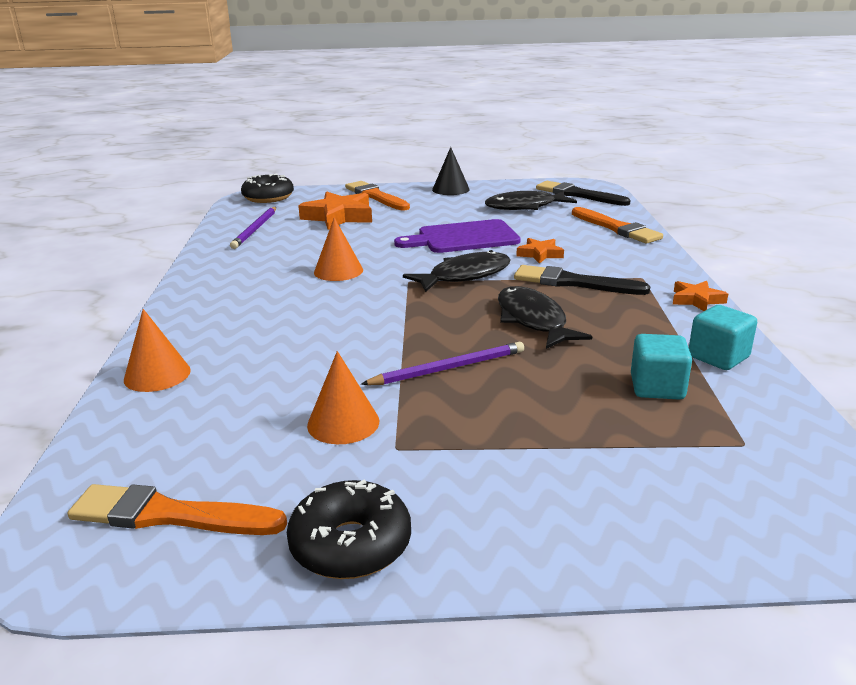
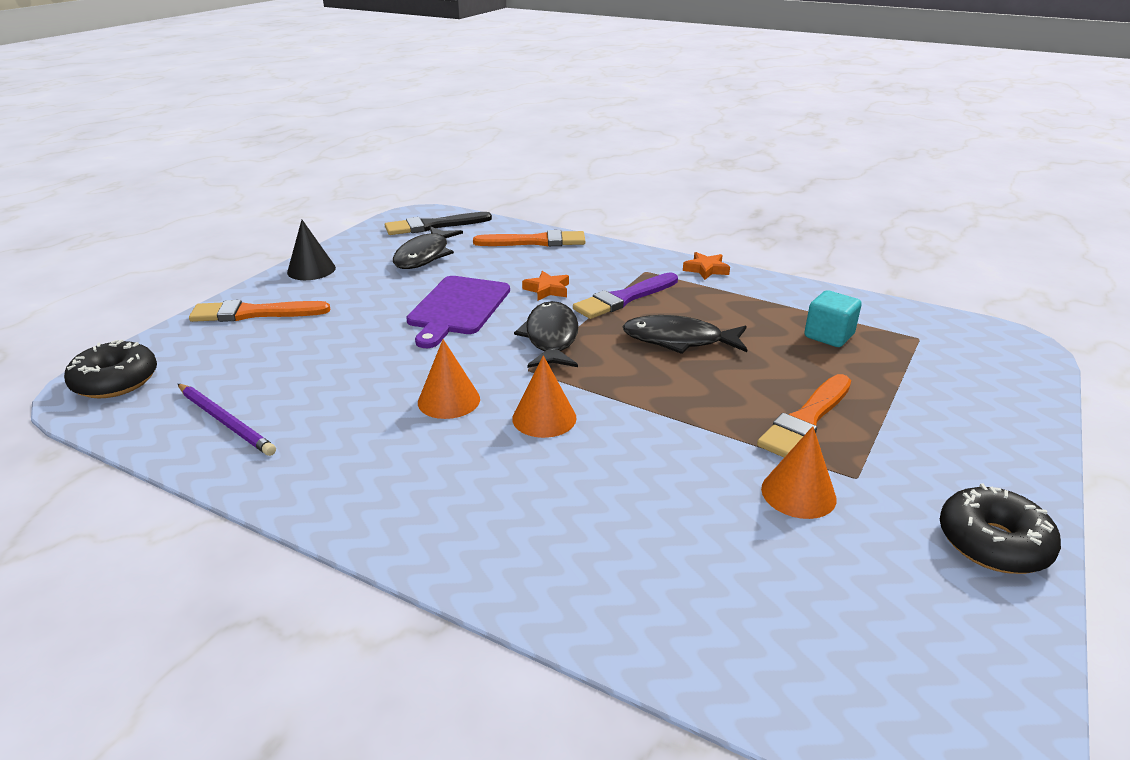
camera: 60 degrees left, 5 degrees up
orange brush [68,484,287,535] -> orange brush moved to [757,374,851,457]
orange cone [124,309,191,392] -> orange cone moved to [512,355,577,438]
orange star [298,191,372,230] -> none
purple pencil [361,342,524,385] -> none
black brush [514,265,650,295] -> purple brush [573,272,678,319]
turquoise cube [689,305,757,370] -> none

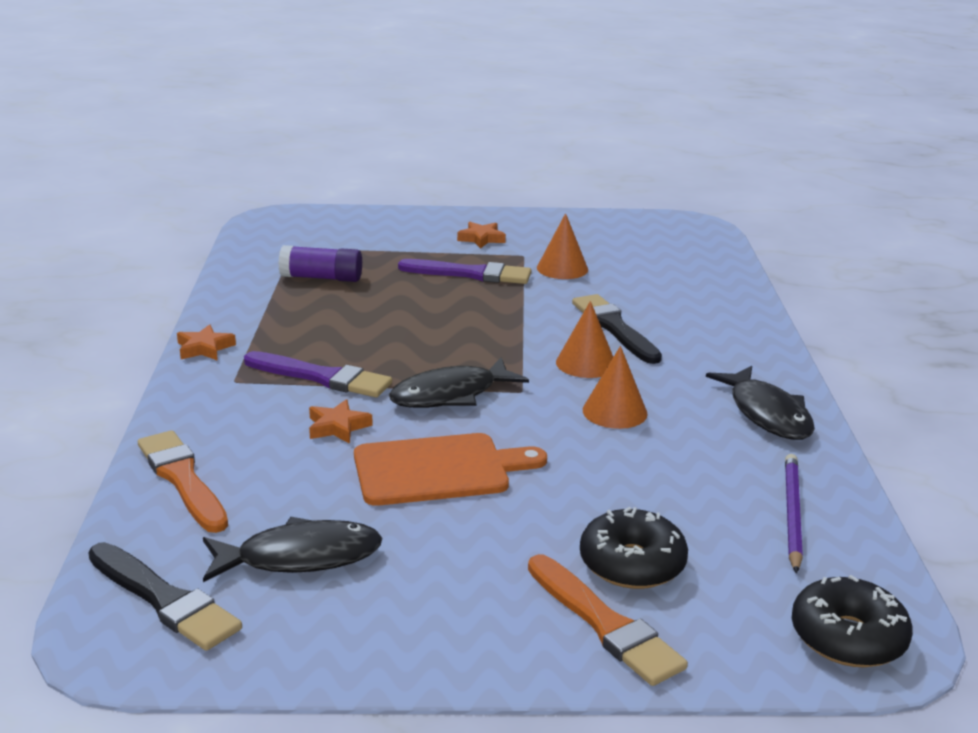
camera: 120 degrees left, 5 degrees down
black cone [287,220,336,280] -> none
purple cutting board [406,276,510,348] -> orange cutting board [354,433,547,506]
black fish [622,315,747,354] -> black fish moved to [706,366,815,440]
orange brush [757,374,851,457] -> purple brush [398,259,531,284]
turquoise cube [804,290,862,347] -> purple glue stick [278,245,362,282]
black donut [940,484,1061,574] -> black donut moved to [580,507,688,589]
none -> orange star [457,222,506,249]
none -> black brush [572,294,662,364]

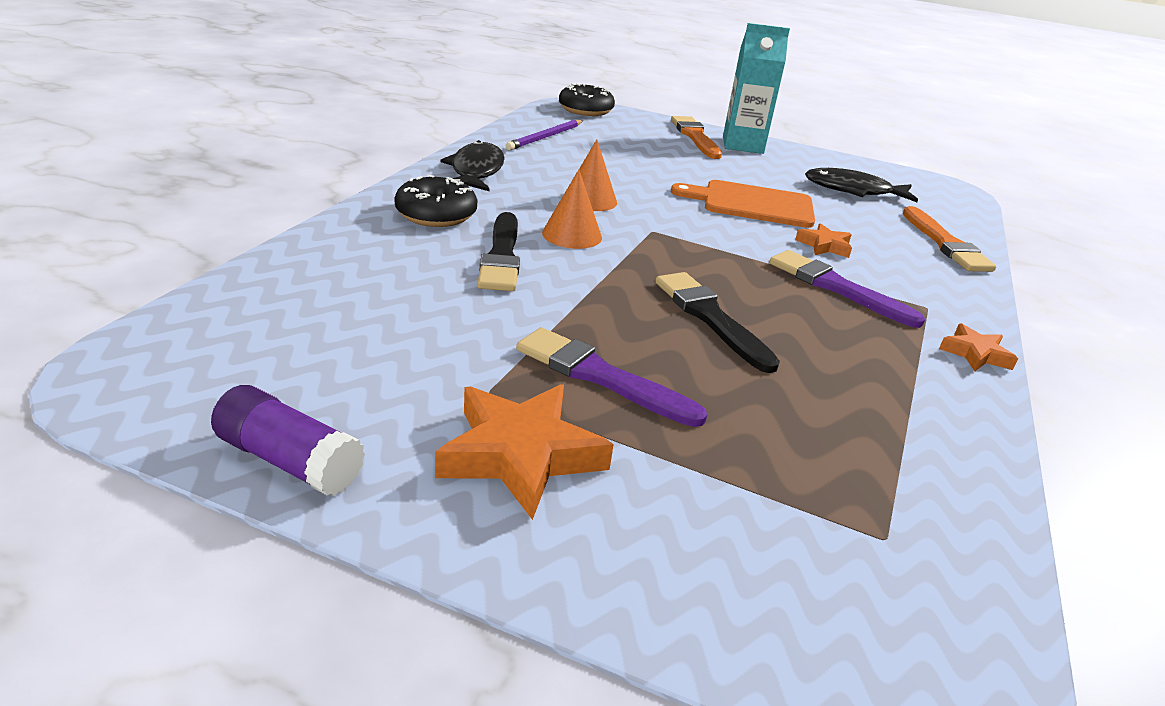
camera: 160 degrees left, 5 degrees up
black brush [88,542,242,651] -> black brush moved to [656,272,780,373]
purple glue stick [278,245,362,282] -> purple glue stick moved to [211,385,365,496]
black fish [389,357,529,408] -> none
orange star [457,222,506,249] -> orange star [435,384,614,520], size x1.85
orange cone [537,213,588,279] -> none
black donut [580,507,688,589] -> black donut moved to [394,174,477,227]
none -> turquoise carton [723,23,790,154]

